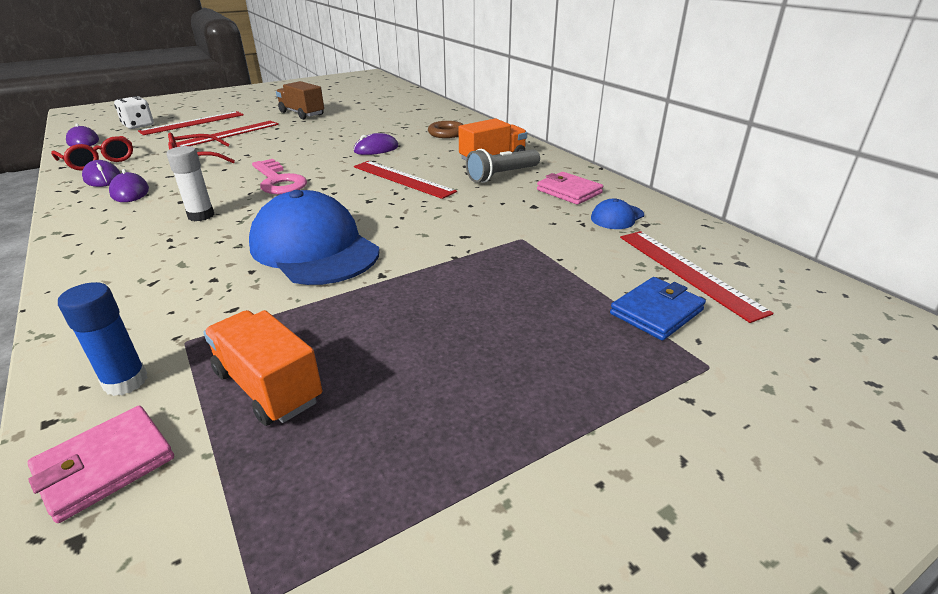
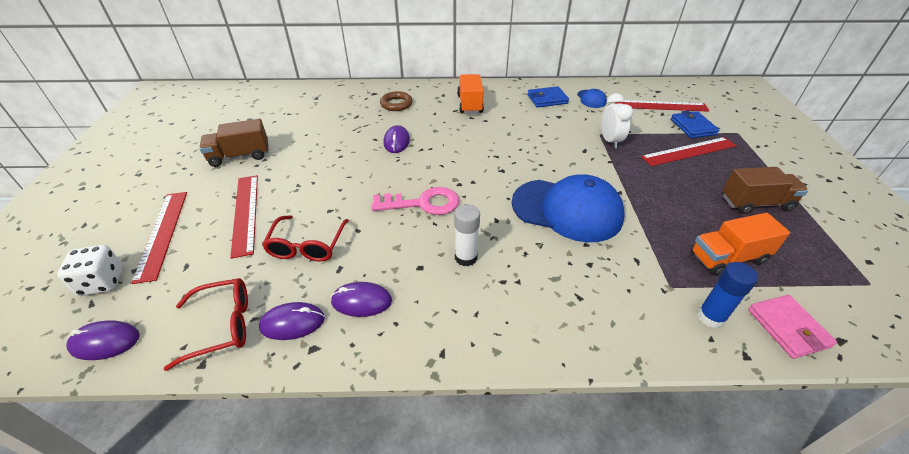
camera: 60 degrees left, 10 degrees up
blue cap [249,190,380,285] -> blue cap turned 150 degrees counterclockwise [512,174,625,242]
red ruler [354,161,457,199] -> red ruler moved to [641,137,737,166]
grey flashlight [466,149,540,183] -> none
pink wallet [537,172,603,205] -> blue wallet [527,86,569,108]
none -> white clock [601,93,633,149]
none -> brown truck [722,167,808,214]

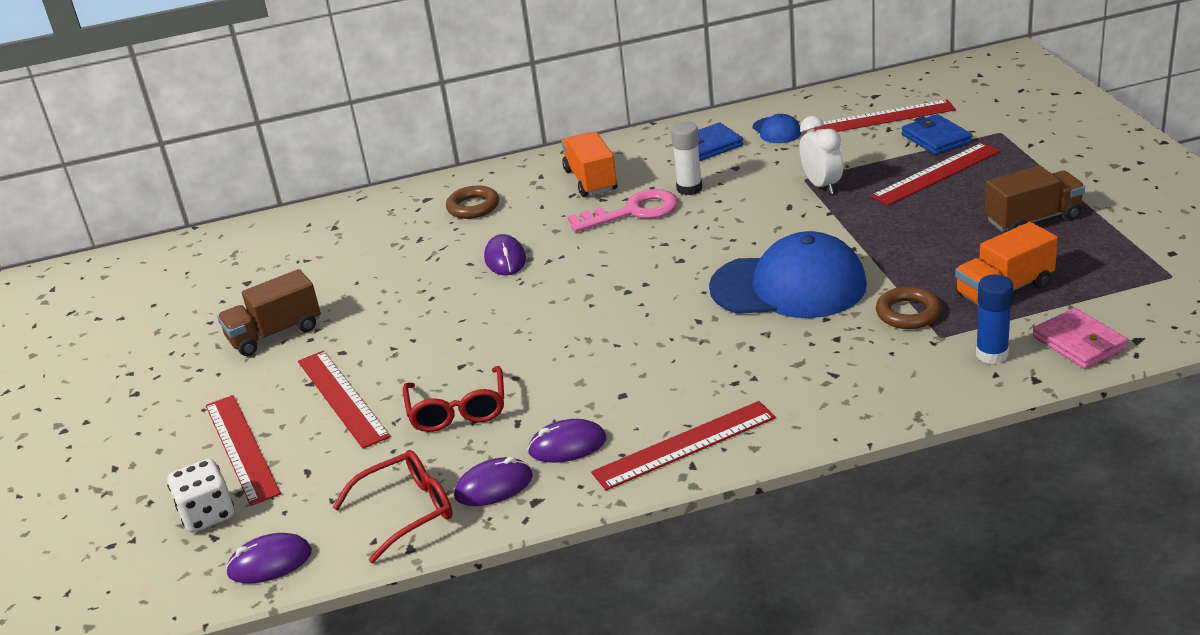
camera: 10 degrees left, 10 degrees down
pink key [371,187,459,215] -> pink key moved to [568,189,678,232]
white glue stick [454,204,480,266] -> white glue stick moved to [671,122,702,195]
none -> red ruler [591,401,776,490]
none -> brown ring [876,286,942,329]

